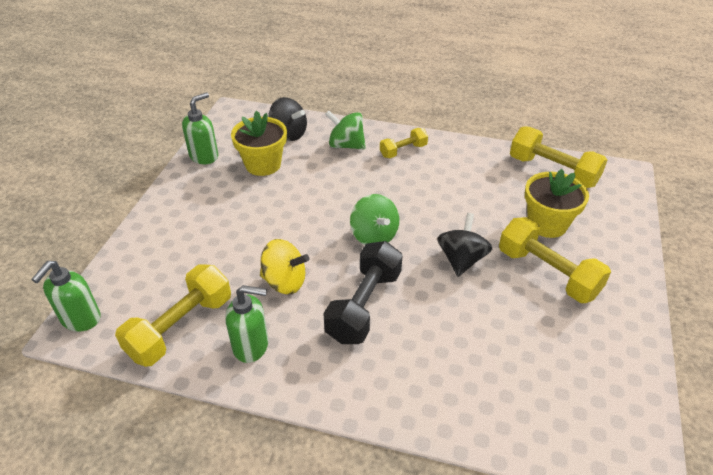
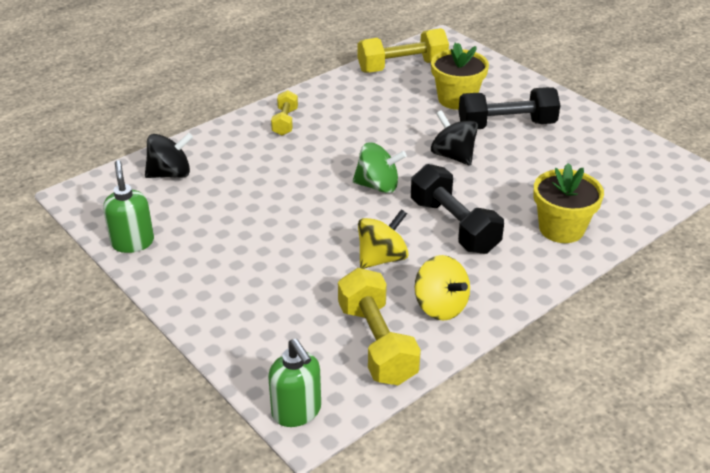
camera: 55 degrees left, 5 degrees down
green soap dispenser [225,285,268,363] -> yellow spinning top [415,255,470,321]
yellow flower pot [231,111,287,176] -> yellow flower pot moved to [533,163,604,243]
green spinning top [325,110,366,149] -> none
yellow dumbbell [499,217,611,303] -> black dumbbell [458,87,560,129]

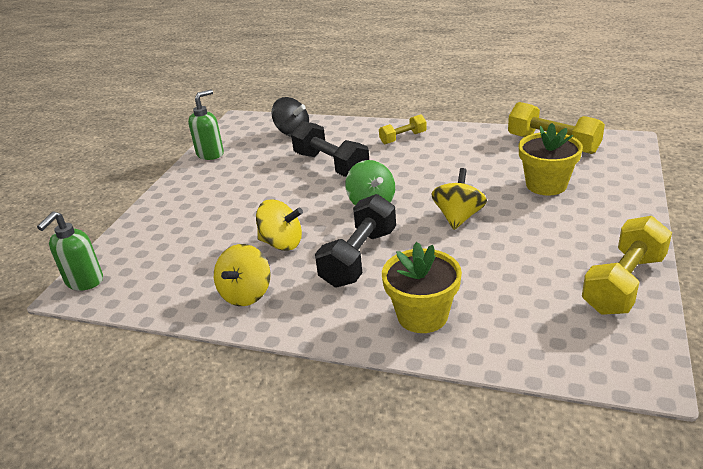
camera: 60 degrees right, 5 degrees down
yellow dumbbell [338,268,421,385] -> yellow dumbbell moved to [582,216,672,315]
black spinning top [431,110,478,166] -> yellow spinning top [431,168,487,230]
black dumbbell [458,87,560,129] -> black dumbbell moved to [291,121,369,177]

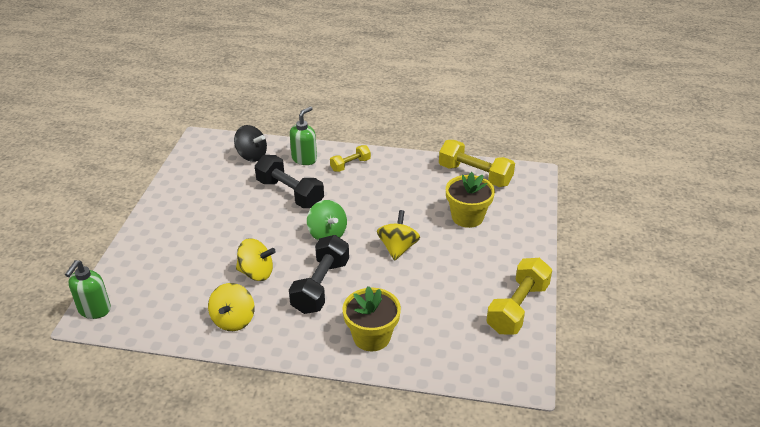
camera: 10 degrees left, 5 degrees up
green soap dispenser [188,89,224,160] -> green soap dispenser moved to [290,106,317,165]

